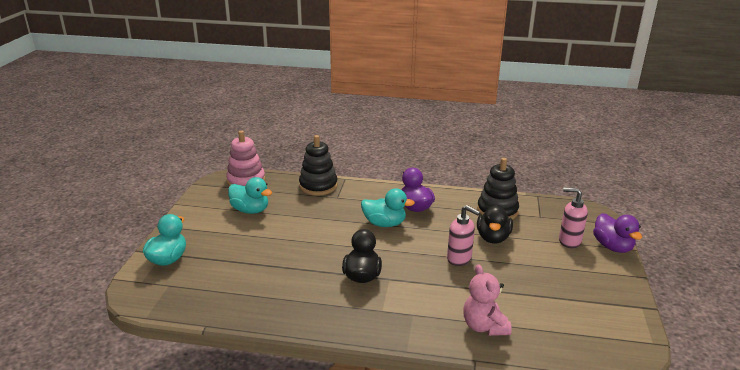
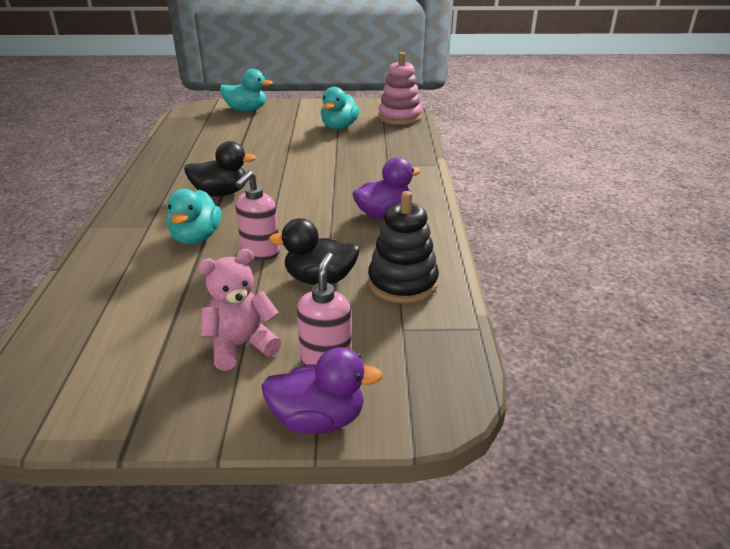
camera: 80 degrees right, 5 degrees up
black stacking toy [299,135,338,196] -> none
turquoise duck [361,188,415,227] -> turquoise duck moved to [167,189,221,245]
pink teddy bear [463,264,512,336] -> pink teddy bear moved to [198,249,282,371]
purple duck [593,213,642,253] -> purple duck turned 150 degrees counterclockwise [261,347,383,434]

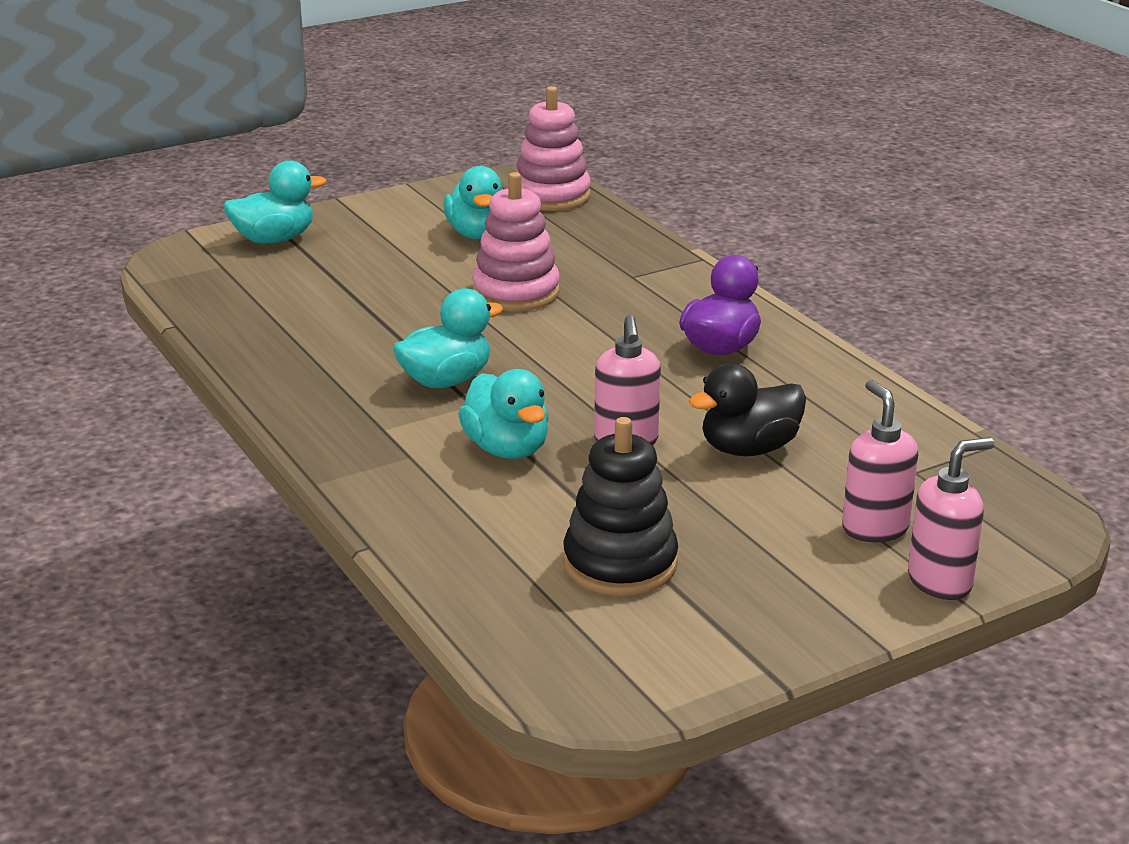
camera: 30 degrees left, 5 degrees down
black duck [184,141,257,196] -> turquoise duck [393,289,503,388]
pink teddy bear [198,249,282,371] -> none
purple duck [261,347,383,434] -> pink soap dispenser [908,437,994,600]
black stacking toy [368,191,439,304] -> black stacking toy moved to [563,417,678,596]
none -> pink stacking toy [472,172,560,311]

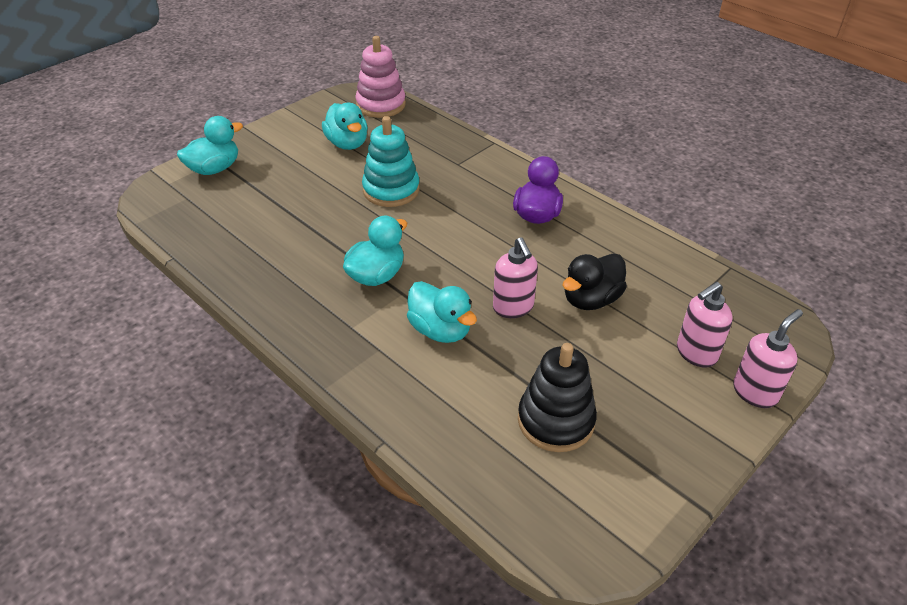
camera: 15 degrees left, 15 degrees up
pink stacking toy [472,172,560,311] -> turquoise stacking toy [362,116,420,207]
pink soap dispenser [842,380,918,542] -> pink soap dispenser turned 90 degrees counterclockwise [677,282,733,368]

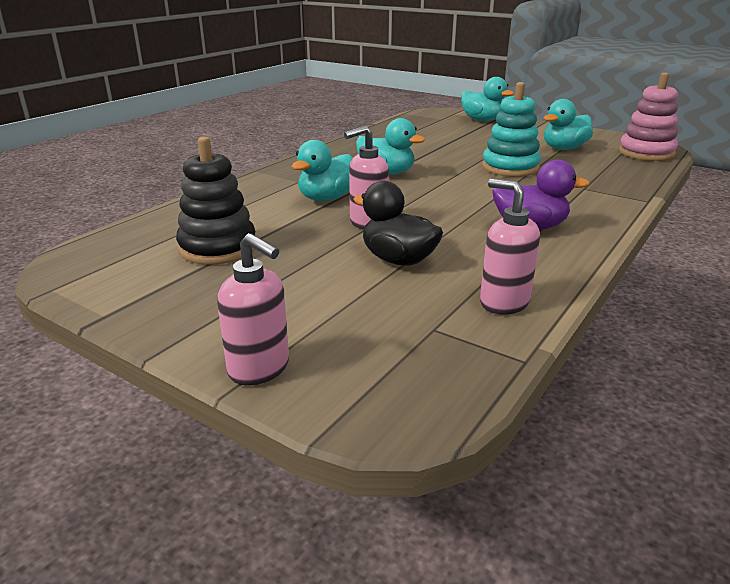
camera: 80 degrees right, 15 degrees down
pink soap dispenser [677,282,733,368] -> pink soap dispenser moved to [480,179,540,315]

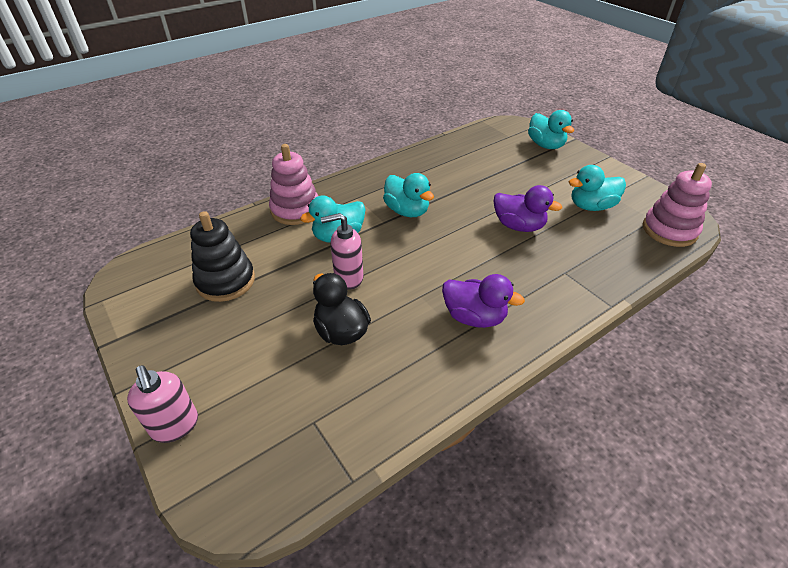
camera: 20 degrees right, 15 degrees up
pink soap dispenser [480,179,540,315] -> none
turquoise stacking toy [482,82,541,177] -> purple duck [494,185,562,232]
none -> pink stacking toy [269,144,318,225]

